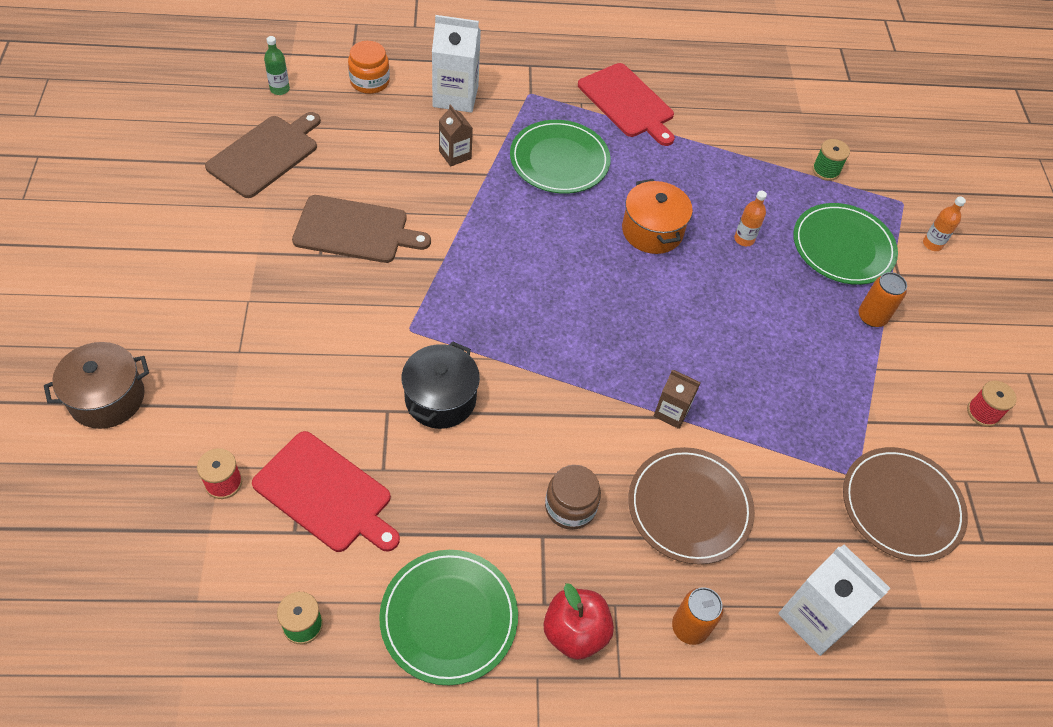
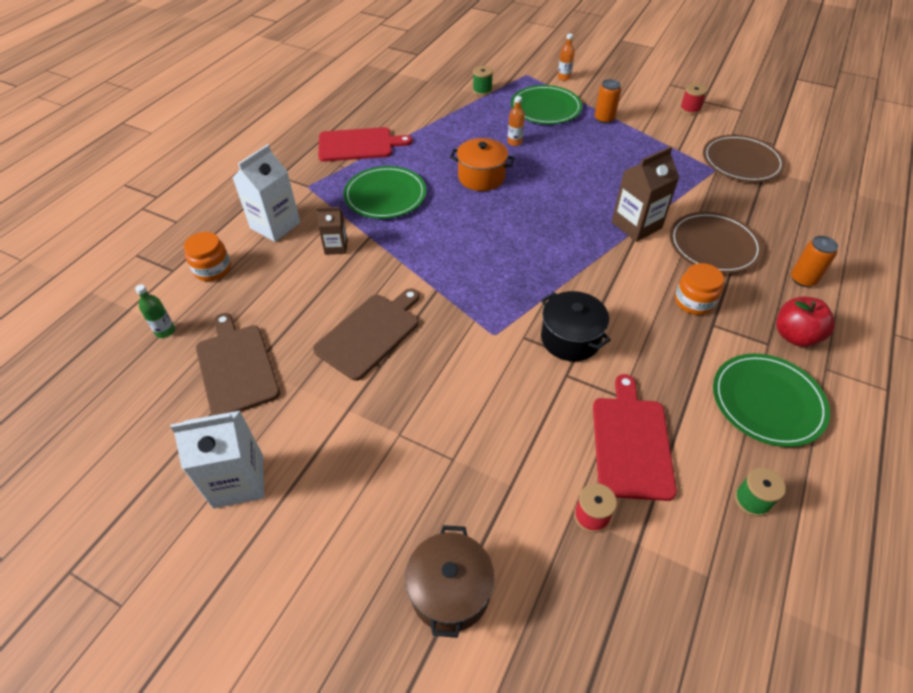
camera: 55 degrees left, 5 degrees down
red cutting board [252,431,400,552] -> red cutting board turned 60 degrees counterclockwise [593,374,677,501]
brown jar [545,465,601,530] -> orange jar [675,263,724,315]
brown carton [654,370,701,429] -> brown carton [612,146,680,242], size x1.73
white carton [778,545,890,656] -> white carton moved to [170,411,264,509]

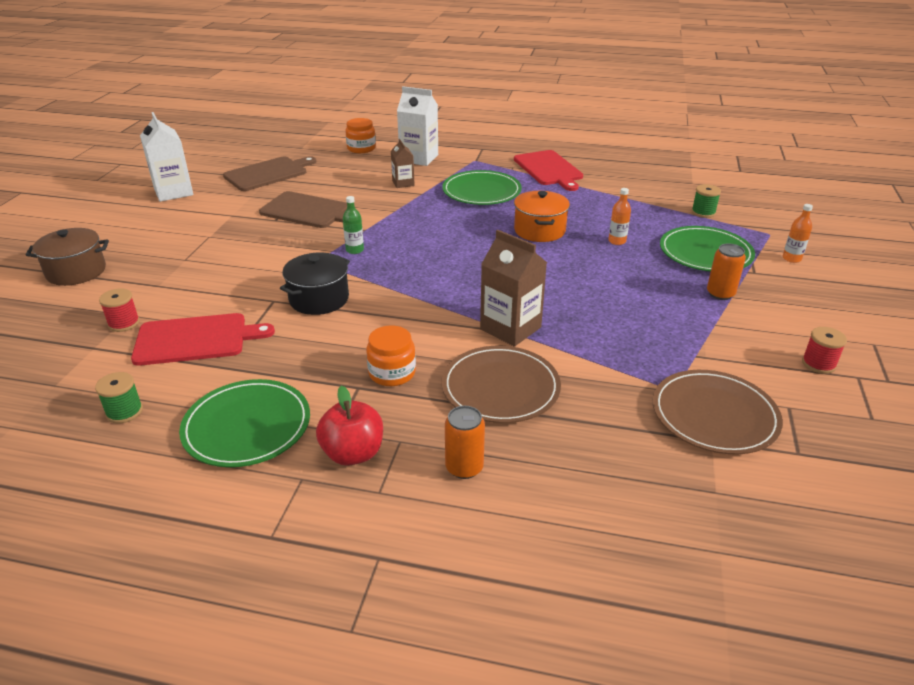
camera: 75 degrees right, 15 degrees down
green bottle [135,284,175,338] -> green bottle moved to [343,196,364,254]

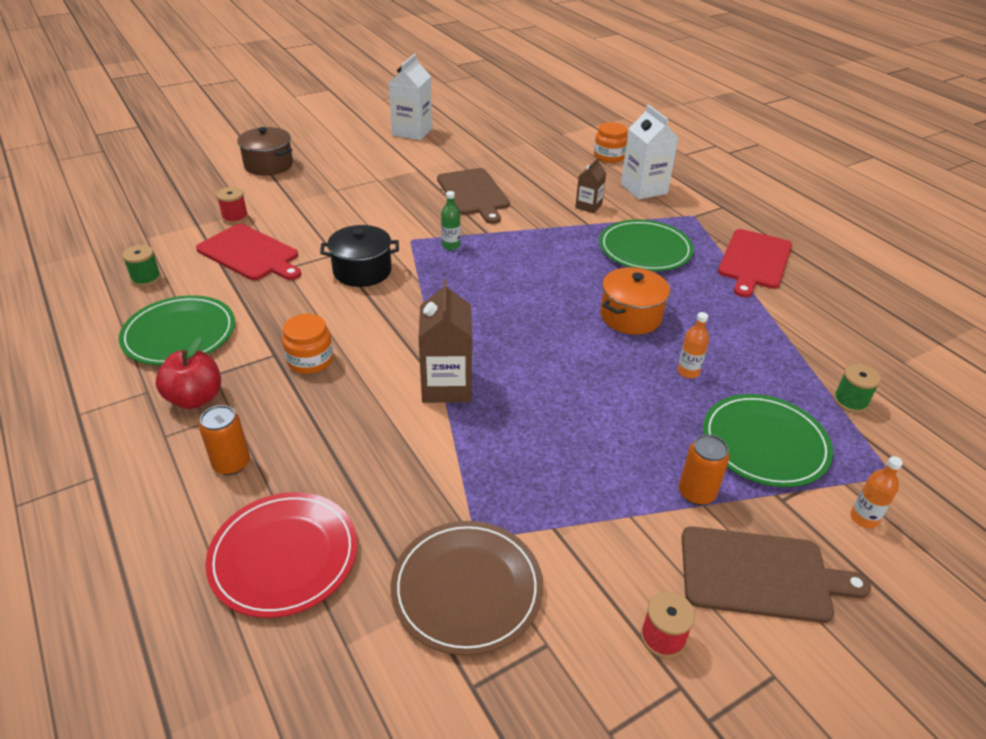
camera: 45 degrees right, 5 degrees up
brown cutting board [223,156,316,191] -> brown cutting board moved to [682,526,871,623]
brown plate [442,346,561,423] -> none
none -> red plate [205,492,357,618]

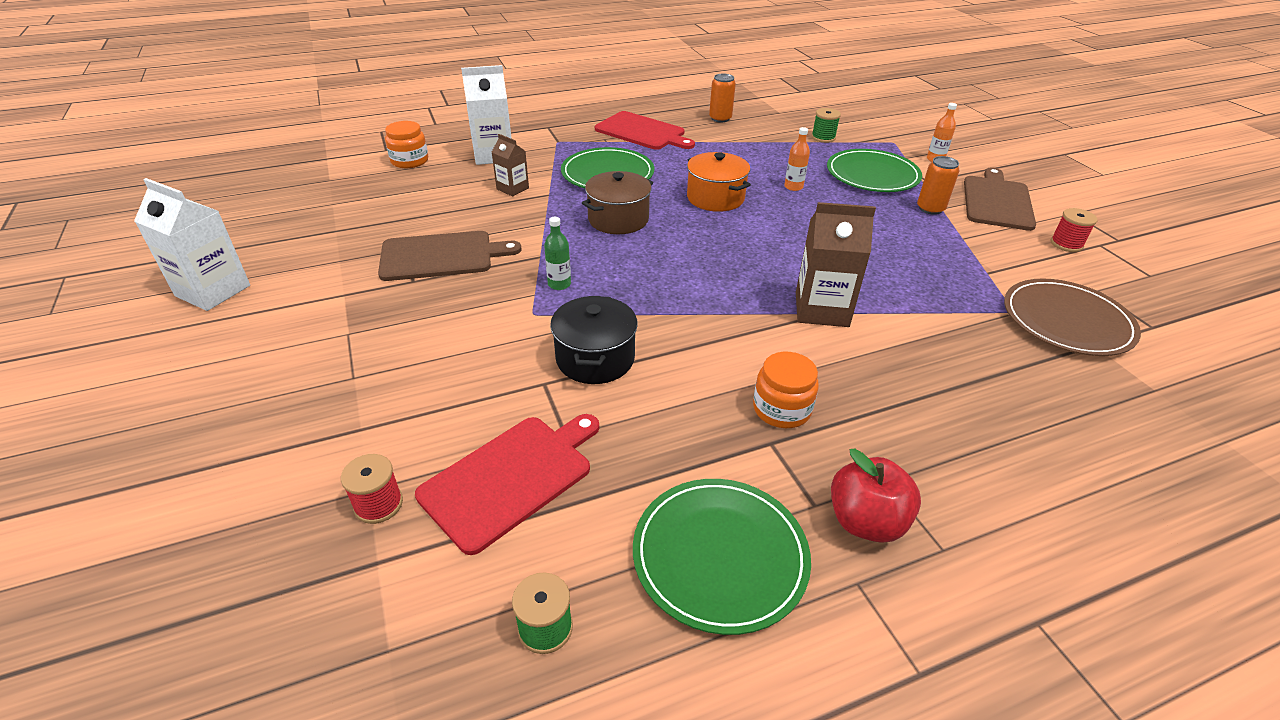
camera: 80 degrees left, 0 degrees up
orange can [199,405,250,475] -> orange can moved to [709,74,736,122]
red plate [205,492,357,618] -> none
brown pot [237,127,293,176] -> brown pot moved to [582,171,653,234]

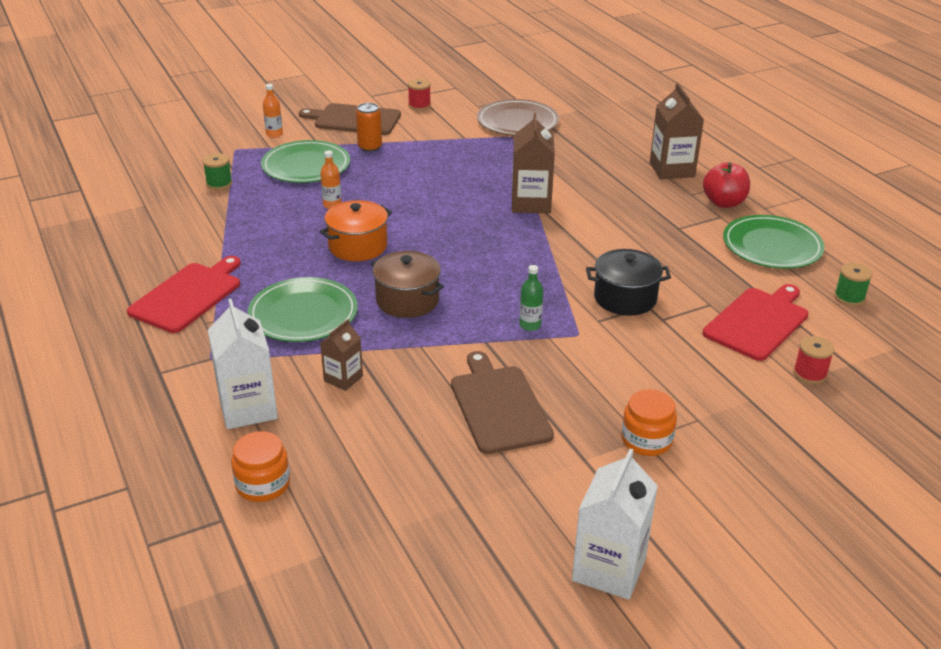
camera: 95 degrees left, 5 degrees down
red cutting board [415,414,599,555] -> red cutting board turned 90 degrees clockwise [703,284,809,361]
orange can [709,74,736,122] -> none
orange jar [753,352,819,428] -> orange jar moved to [621,389,677,456]
none -> brown carton [650,83,704,179]

